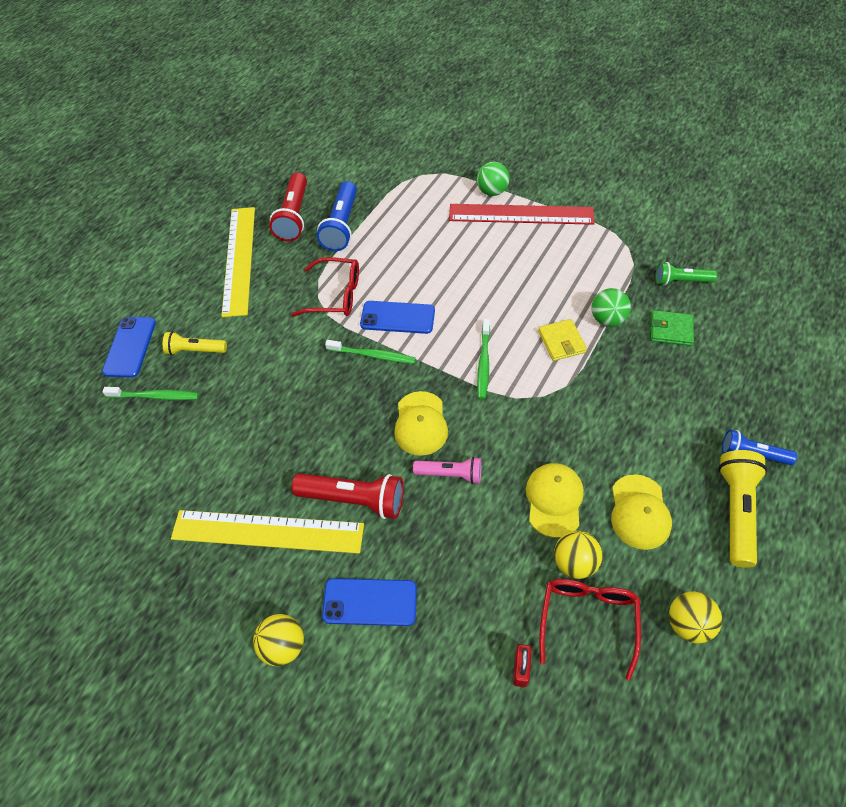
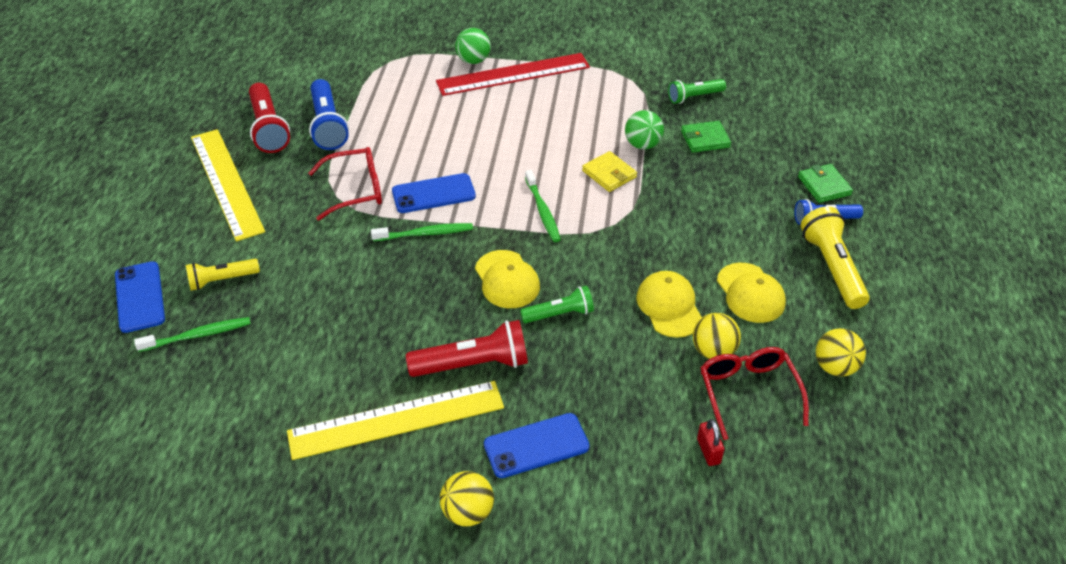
camera: 25 degrees left, 10 degrees down
pink flashlight [413,457,481,484] -> green flashlight [520,286,594,323]
none -> green wallet [798,164,853,203]

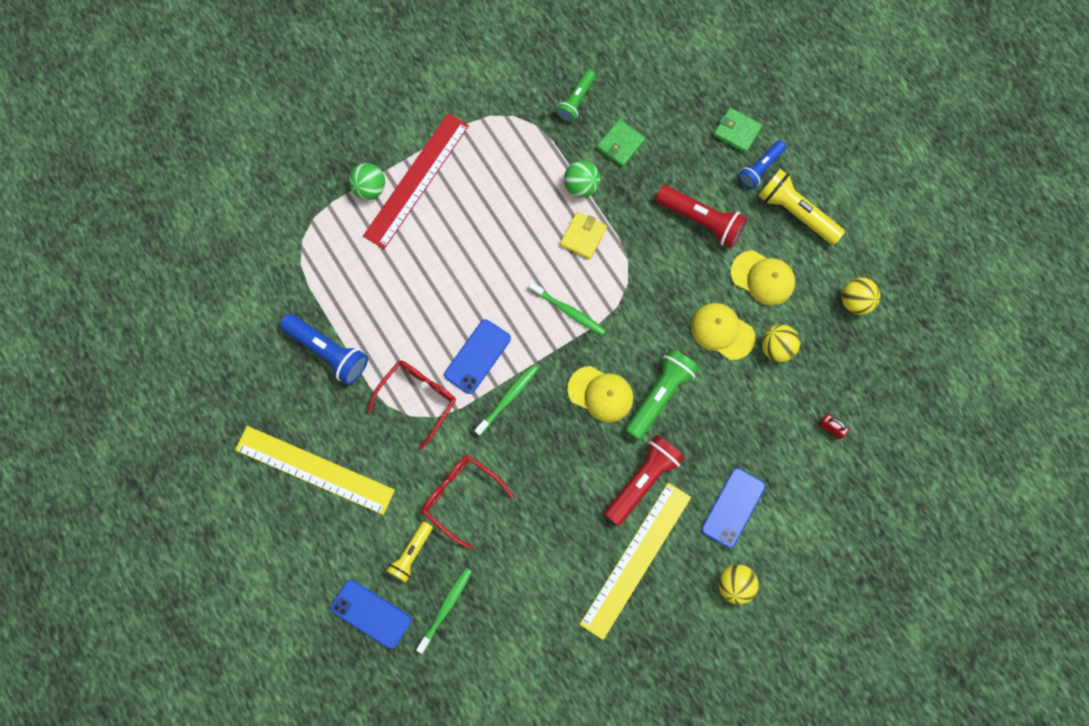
camera: 40 degrees left, 30 degrees up
red flashlight [249,83,290,153] -> red flashlight moved to [656,185,747,248]
green flashlight [520,286,594,323] -> green flashlight [625,349,699,440], size x1.58
yellow wallet [582,151,637,192] -> yellow wallet turned 75 degrees counterclockwise [560,212,607,260]
red glasses [700,347,809,440] -> red glasses moved to [422,455,514,549]

